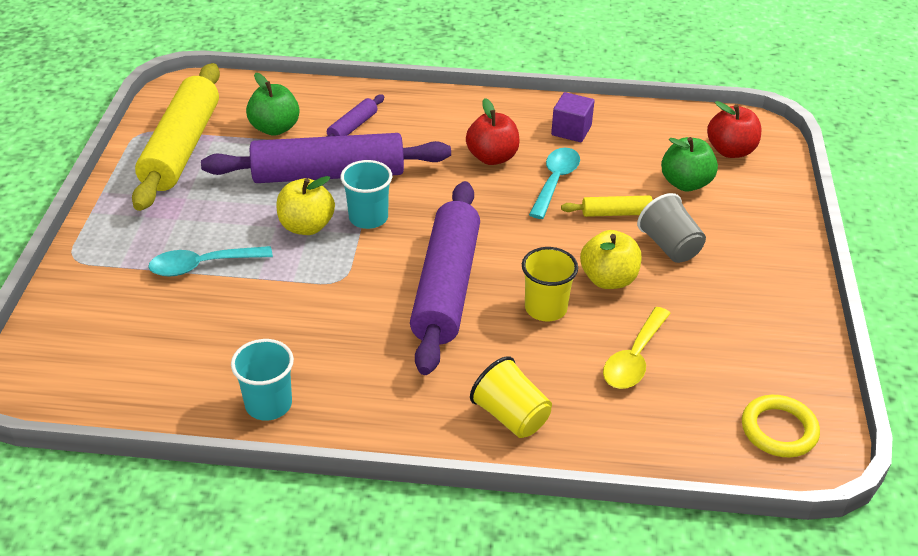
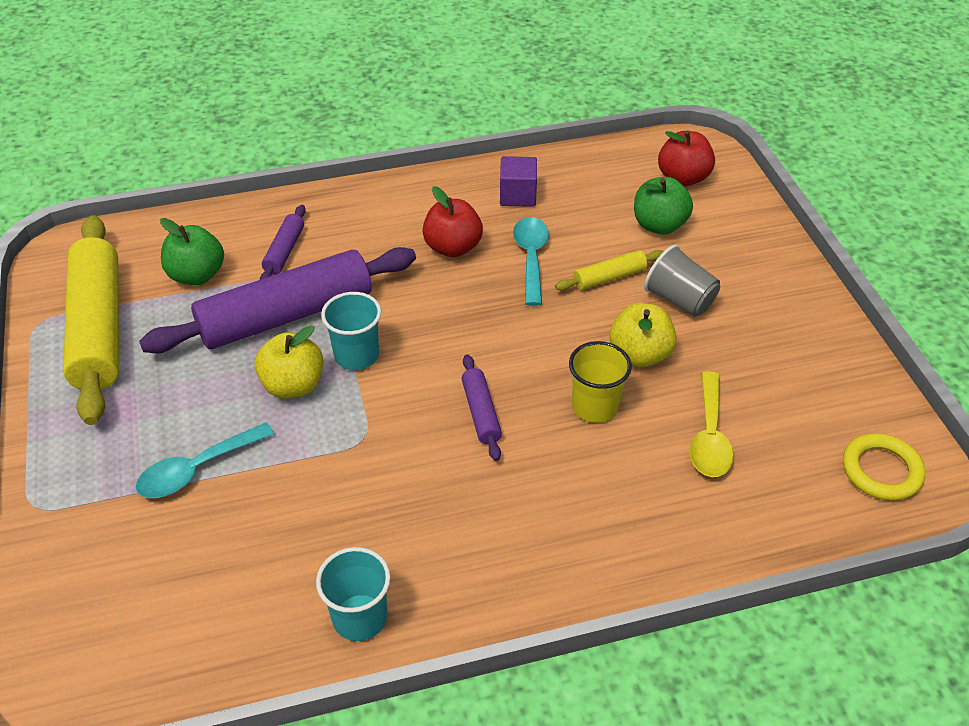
camera: 20 degrees left, 5 degrees up
purple rolling pin [410,181,480,375] -> purple rolling pin [462,354,502,461], size x0.44
yellow cup [470,356,552,438] -> none

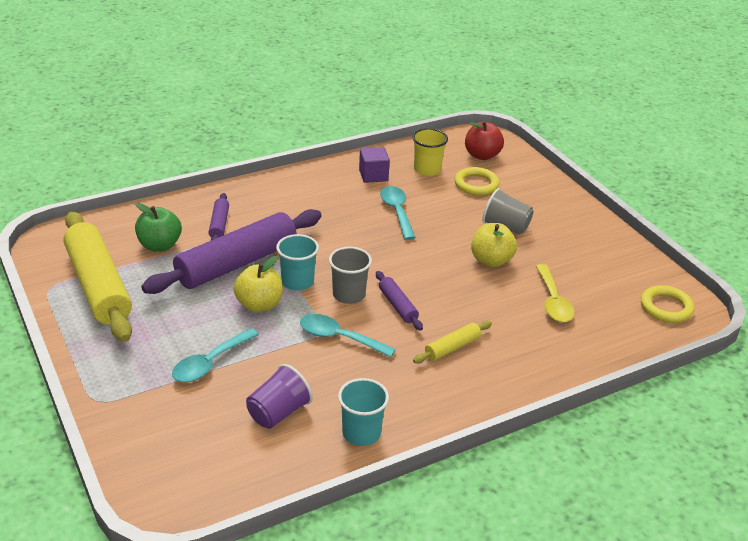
camera: 15 degrees left, 10 degrees down
red apple [422,186,483,257] -> none
yellow rolling pin [555,250,664,291] -> yellow rolling pin moved to [413,321,492,363]
yellow cup [569,341,632,423] -> yellow cup moved to [412,128,448,176]
green apple [634,177,693,235] -> yellow ring [454,167,499,195]
none -> purple cup [246,364,313,429]
none -> turquoise spoon [300,314,396,358]
none -> grey cup [329,247,372,304]

